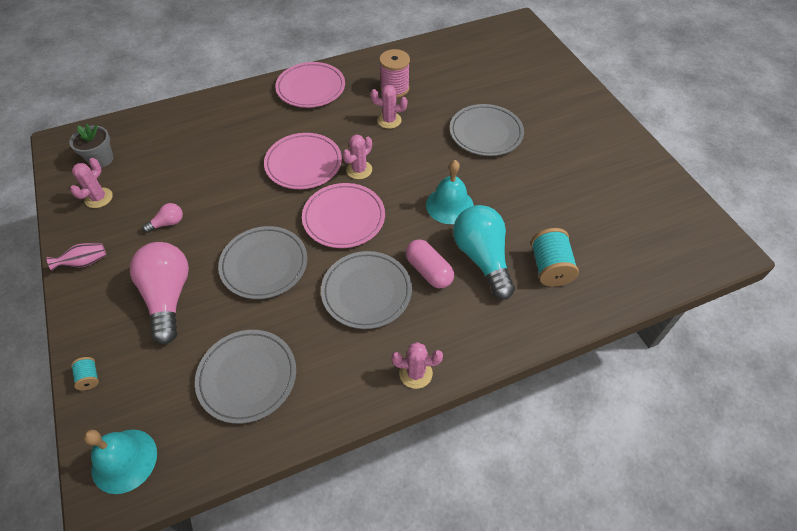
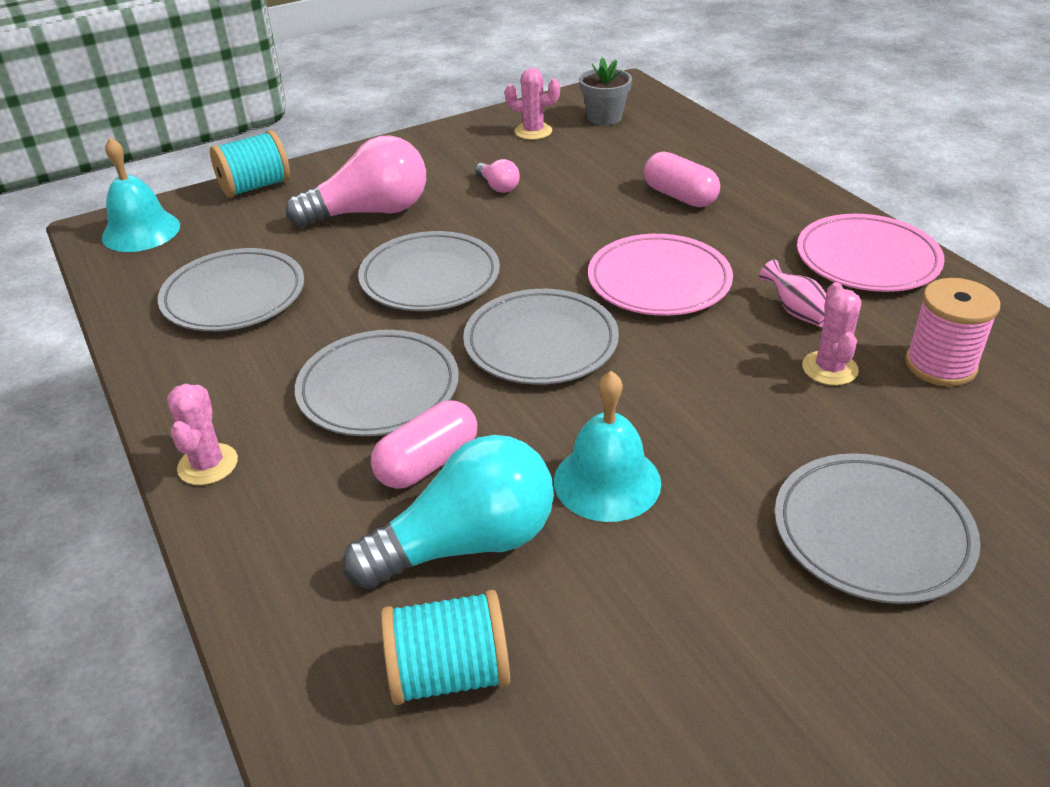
camera: 85 degrees right, 15 degrees down
pink vase [46,243,106,271] -> pink vase moved to [759,260,826,327]
turquoise spool [71,357,99,390] -> turquoise spool [210,130,290,198], size x1.98
pink plate [302,183,385,248] -> grey plate [463,289,619,385]
pink cactus [342,134,372,179] -> none
none -> pink capsule [644,151,720,207]

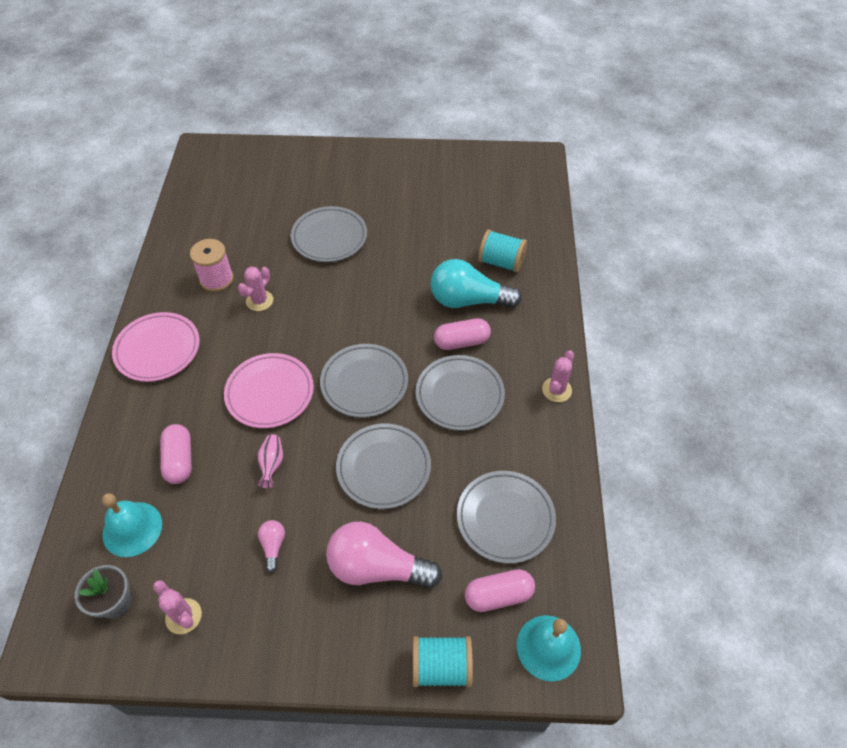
camera: 150 degrees left, 15 degrees up
turquoise bell [554,371,661,522] -> turquoise bell moved to [102,493,162,557]
pink vase [759,260,826,327] -> pink vase moved to [257,434,283,488]
none -> pink capsule [465,569,535,612]

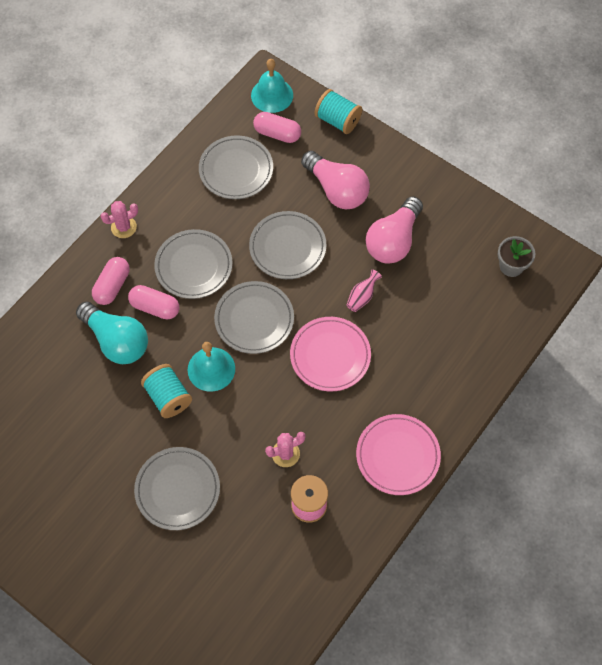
camera: 145 degrees left, 10 degrees up
turquoise bell [102,493,162,557] -> turquoise bell moved to [188,342,235,392]
pink cactus [153,580,202,634] -> none
pink capsule [160,424,192,484] -> pink capsule moved to [92,257,130,305]
pink light bulb [258,520,285,573] -> pink light bulb [366,196,423,264], size x2.24
turquoise spool [478,230,527,273] -> turquoise spool moved to [141,364,192,418]

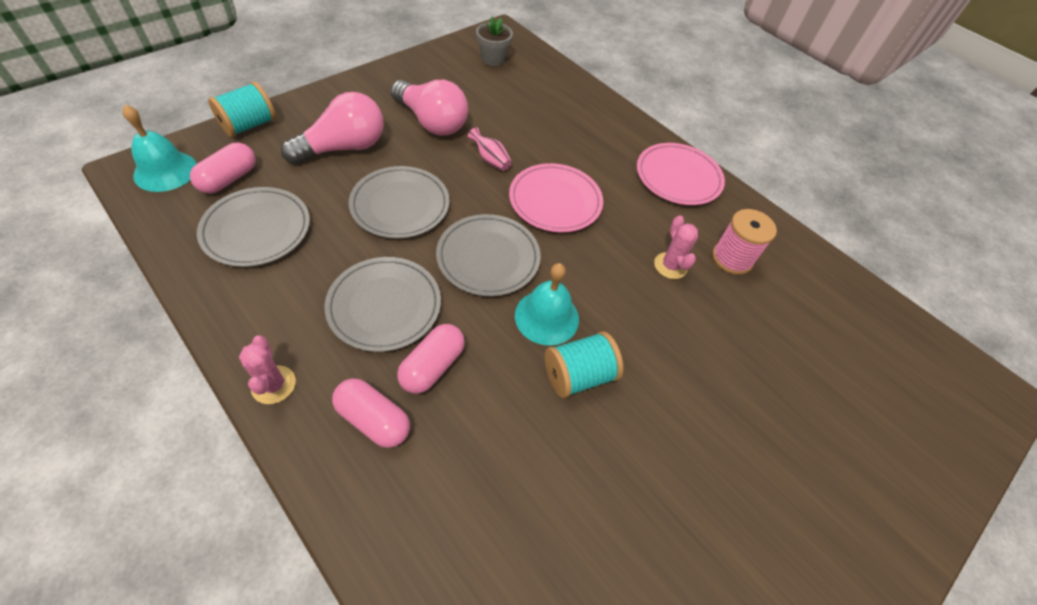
camera: 85 degrees left, 10 degrees down
turquoise light bulb [76,302,148,364] -> none
grey plate [134,447,220,530] -> none

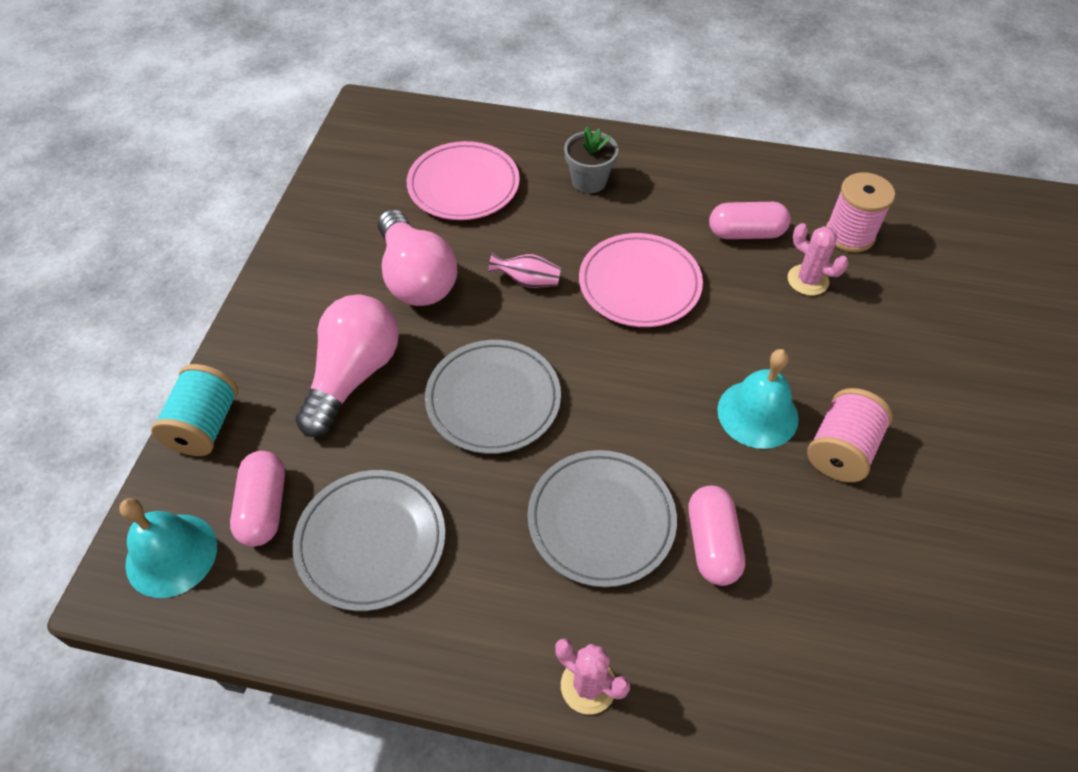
camera: 30 degrees left, 0 degrees up
pink capsule [332,378,410,448] -> pink capsule moved to [709,202,791,239]
pink light bulb [391,80,468,136] -> pink light bulb turned 60 degrees clockwise [378,209,457,306]
grey plate [436,214,541,296] -> none
grey flower pot [476,17,513,66] -> grey flower pot moved to [564,126,618,193]
turquoise spool [545,331,623,398] -> pink spool [807,388,893,482]
pink plate [637,143,725,205] -> pink plate moved to [407,141,520,220]

